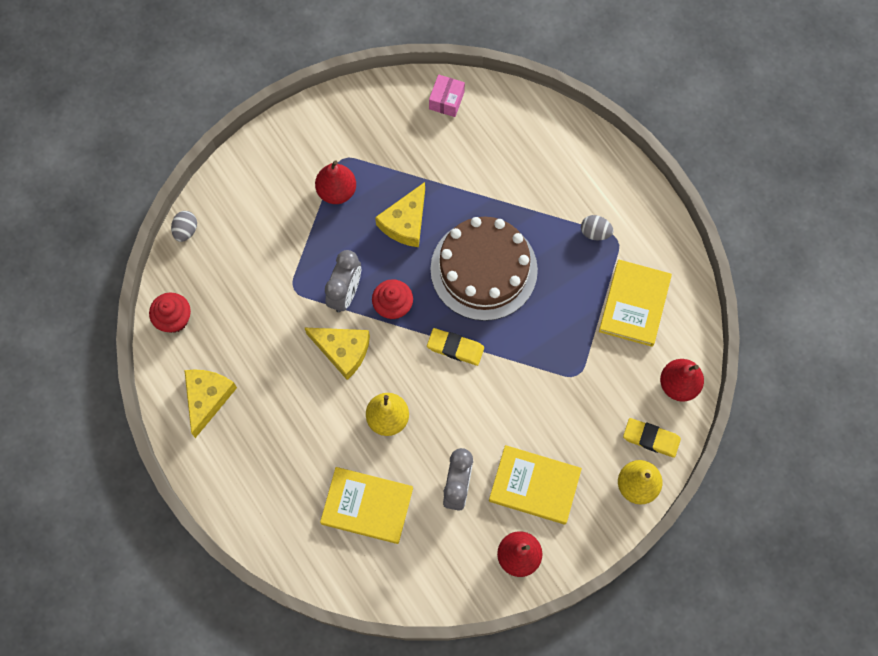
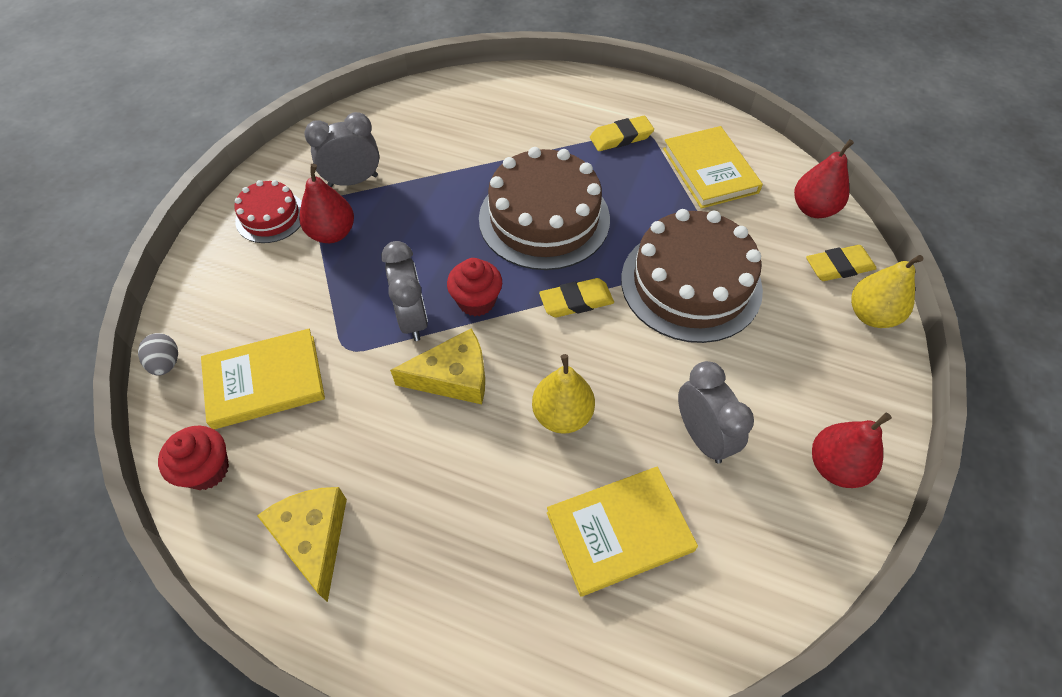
camera: 35 degrees left, 15 degrees down
yellow cheese [375,182,425,247] -> none
pink box [429,74,465,117] -> none
yellow book [489,445,582,525] -> yellow book moved to [201,329,325,429]
grey egg [581,215,613,240] -> yellow eraser [590,116,654,151]
none -> red cake [234,180,302,243]
none -> grey clock [304,112,379,187]
none -> brown cake [621,209,763,343]

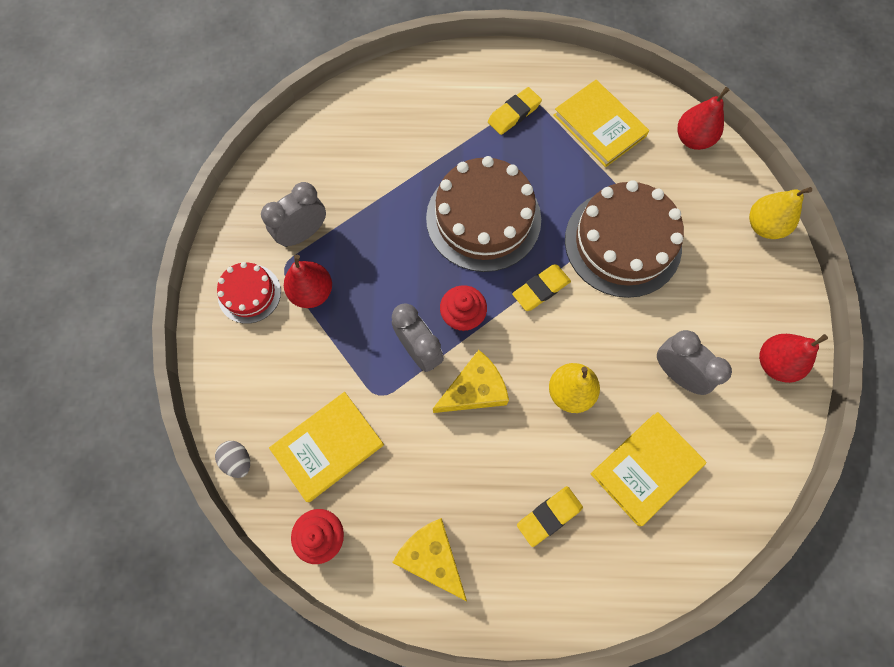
camera: 20 degrees left, 15 degrees up
yellow eraser [806,245,877,281] -> yellow eraser moved to [517,486,583,547]

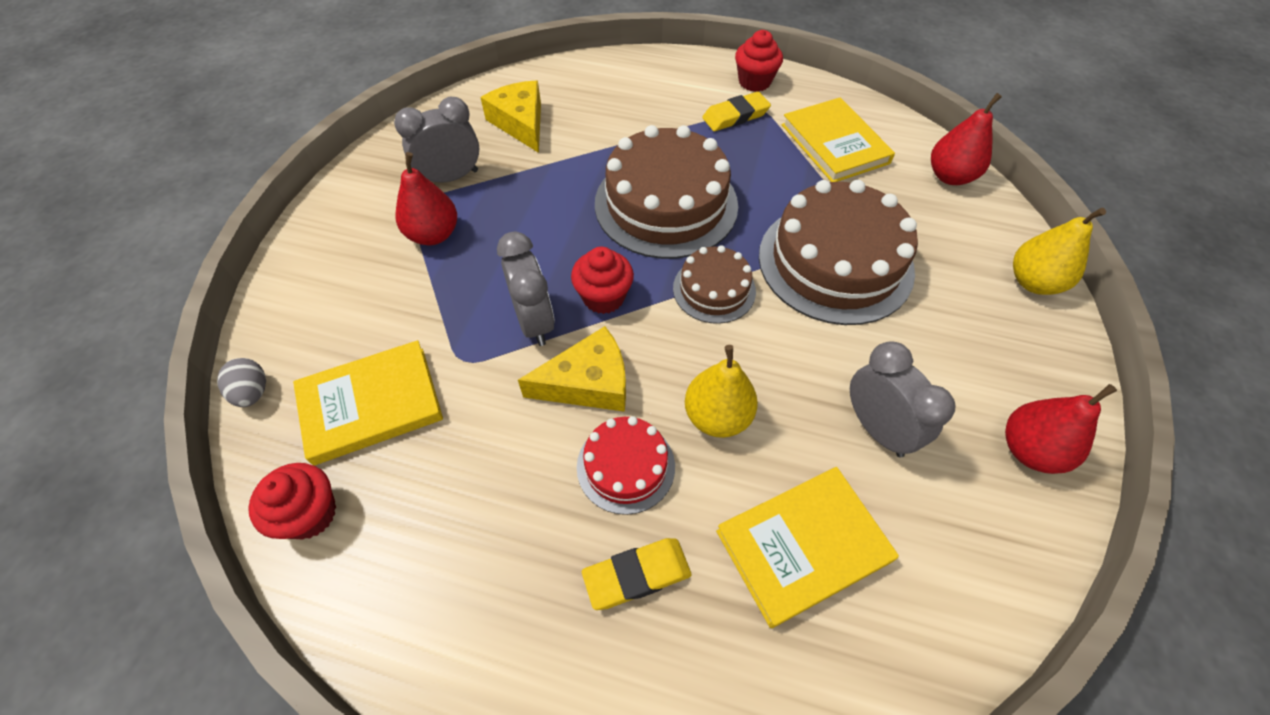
camera: 15 degrees right, 15 degrees down
red cake [217,262,281,324] -> red cake moved to [577,416,675,515]
yellow cheese [392,518,467,601] -> yellow cheese moved to [480,81,541,153]
yellow eraser [512,264,571,311] -> brown cake [673,245,756,324]
none -> red cupcake [735,30,783,92]

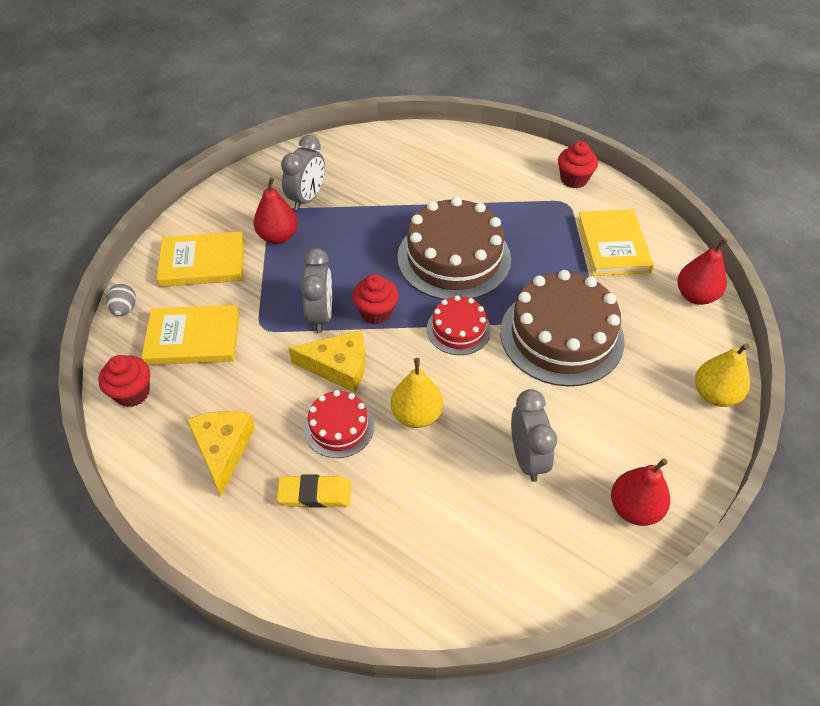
camera: 20 degrees right, 5 degrees down
grey clock [394,97,480,183] -> grey clock turned 120 degrees clockwise [281,135,325,211]
yellow cheese [480,81,541,153] -> yellow cheese moved to [187,411,255,496]
brown cake [673,245,756,324] -> red cake [427,295,491,355]
yellow eraser [702,92,771,131] -> none
yellow book [716,467,899,628] -> yellow book moved to [157,231,244,287]

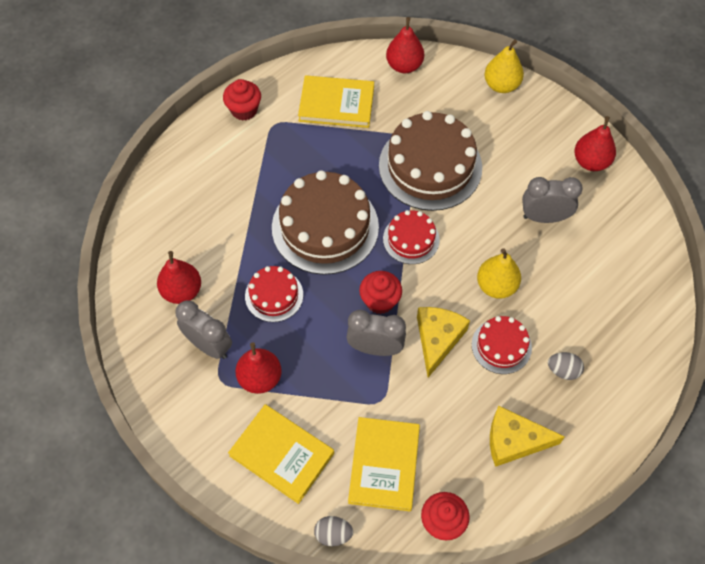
camera: 80 degrees left, 10 degrees up
yellow book [157,231,244,287] -> yellow book turned 60 degrees counterclockwise [228,404,334,504]
yellow eraser [277,475,351,508] -> grey egg [548,352,584,380]
none -> red pear [157,251,201,304]
none -> red cake [245,266,303,322]

